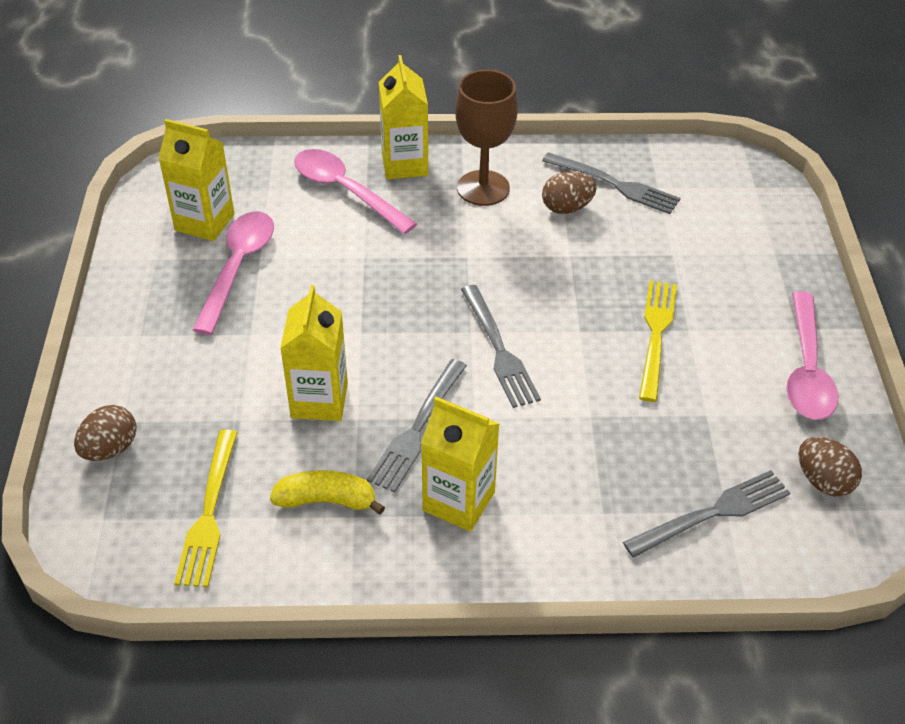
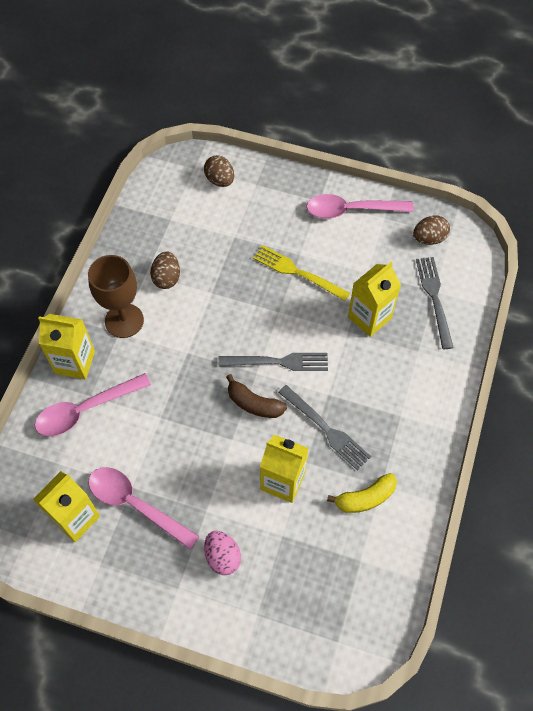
camera: 70 degrees left, 15 degrees up
brown egg [74,405,136,461] -> brown egg moved to [204,155,234,187]
yellow fork [174,429,238,587] -> none
yellow banana [270,470,385,515] -> yellow banana turned 135 degrees counterclockwise [327,473,397,513]
yellow carton [421,397,499,532] -> yellow carton moved to [348,262,401,337]
grey fork [542,152,681,214] -> none
pink spoon [786,291,839,420] -> pink spoon turned 150 degrees clockwise [306,194,414,219]
none -> pink egg [204,531,241,575]
none -> brown banana [226,374,287,418]

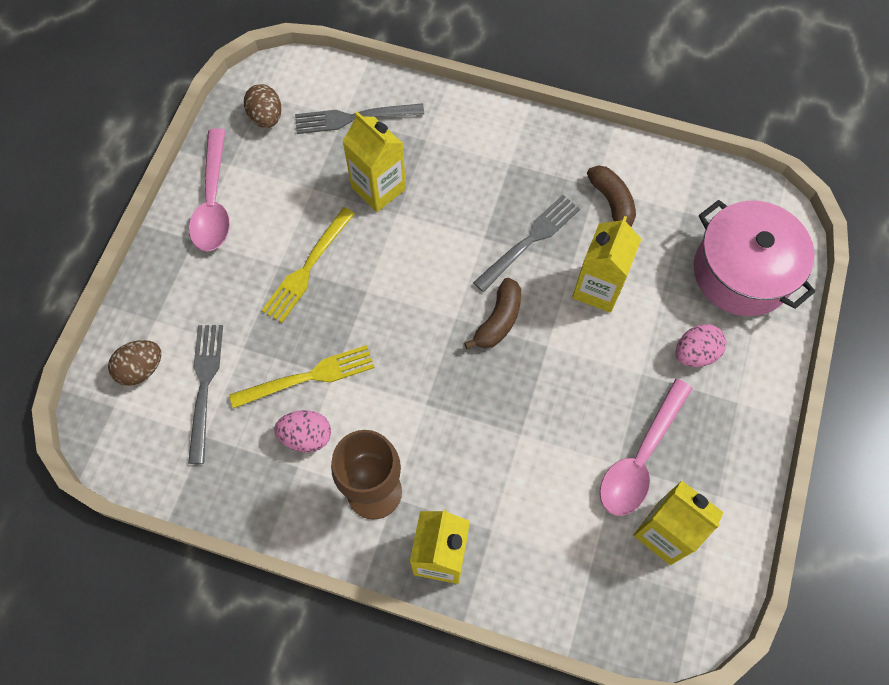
camera: 90 degrees left, 5 degrees up
pink spoon [35,373,151,437] -> none
brown egg [150,251,180,289] -> pink egg [274,410,331,453]
grey fork [218,353,328,371] -> grey fork moved to [188,325,223,464]
yellow banana [327,473,397,513] -> brown banana [587,165,636,227]
none -> yellow fork [229,345,375,409]
none -> pink pot [694,200,815,316]

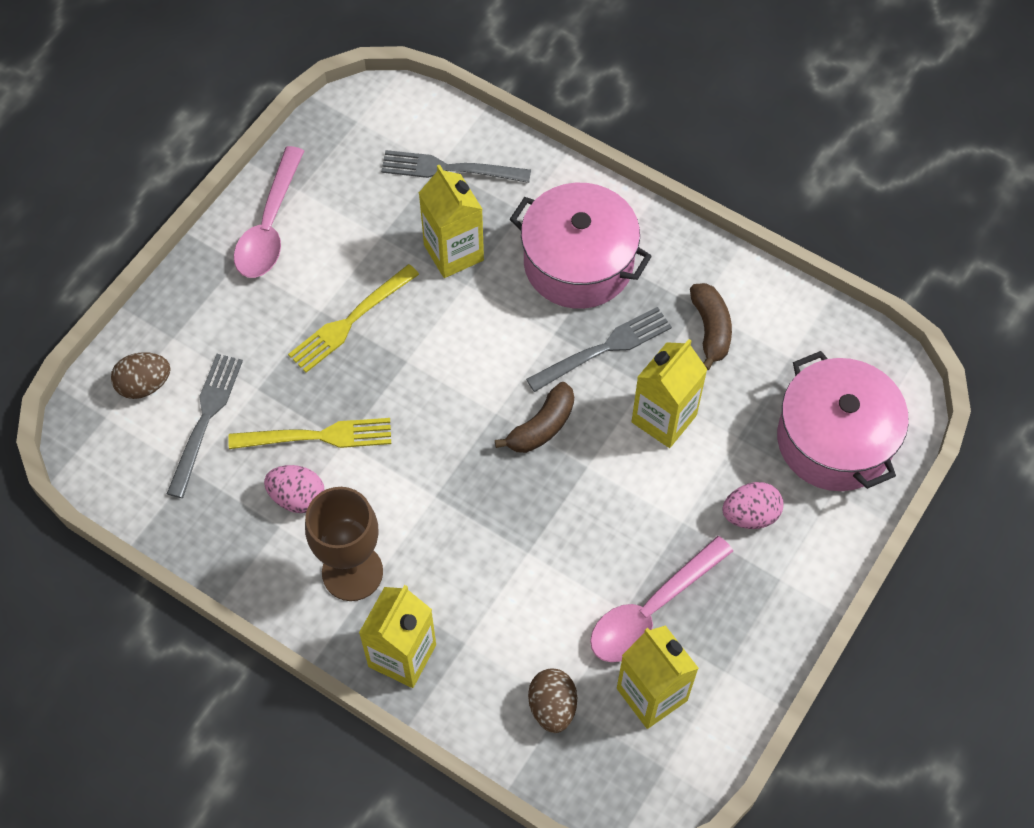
camera: 15 degrees right, 5 degrees down
brown egg [244,84,282,128] -> brown egg moved to [528,668,577,733]
none -> pink pot [510,183,652,309]

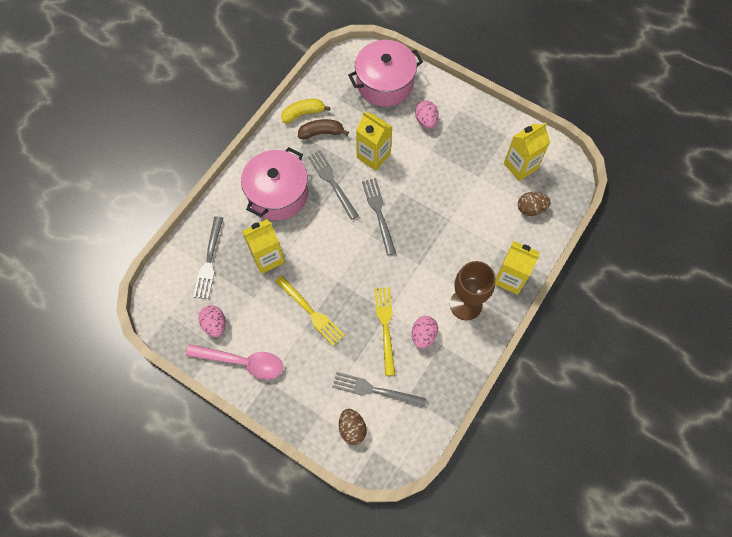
camera: 90 degrees left, 5 degrees up
brown banana [495,382,574,453] -> grey fork [362,178,396,255]
pink spoon [590,536,733,662] -> none
none -> pink egg [198,305,226,337]
none -> yellow banana [281,99,330,123]

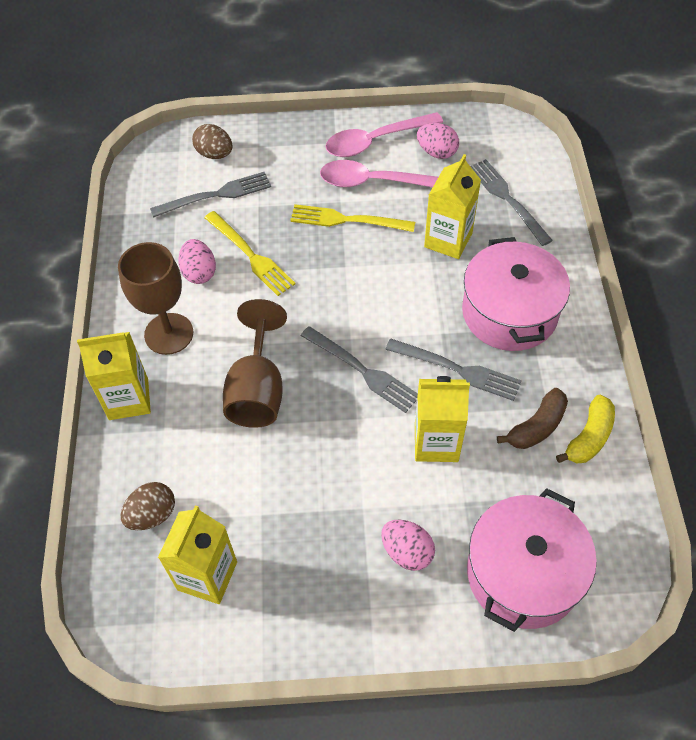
camera: 145 degrees right, 10 degrees down
none -> brown goblet [223,299,287,428]
none -> pink spoon [320,160,438,187]

